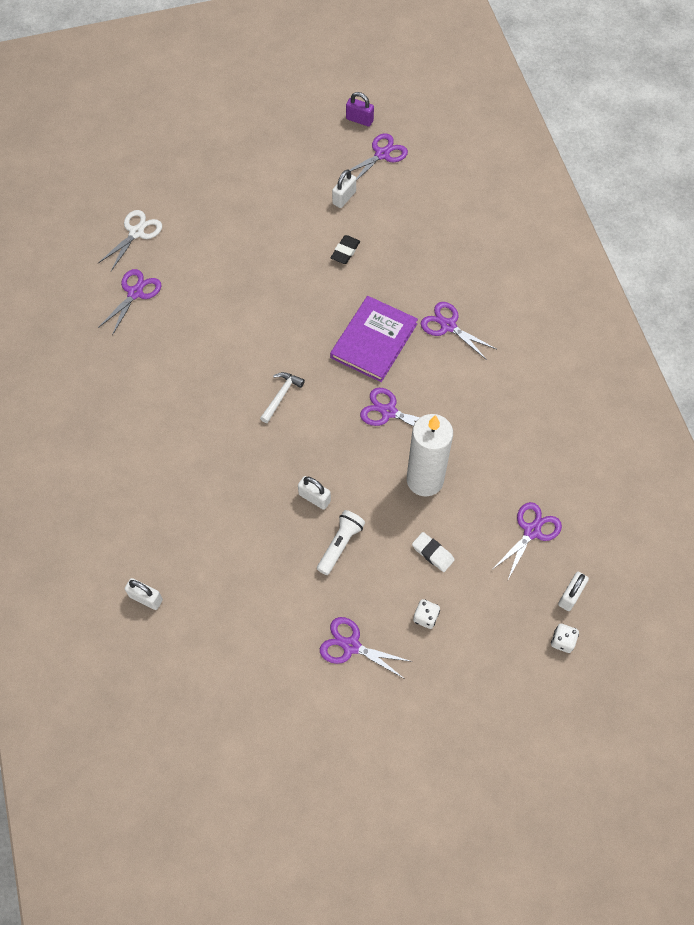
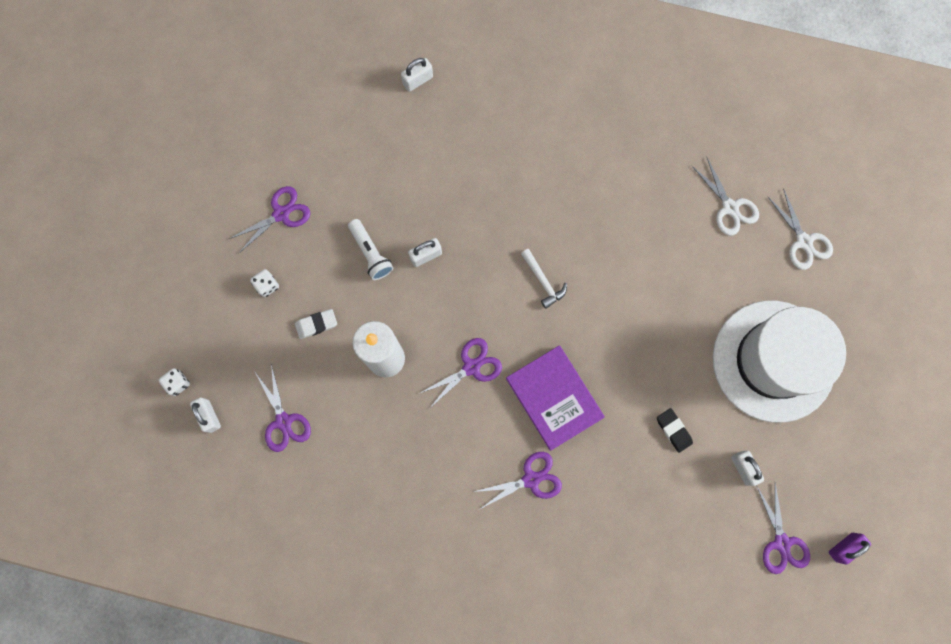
camera: 120 degrees right, 15 degrees up
purple scissors [98,269,162,336] -> white scissors [692,158,759,236]
none -> white hat [713,301,846,423]

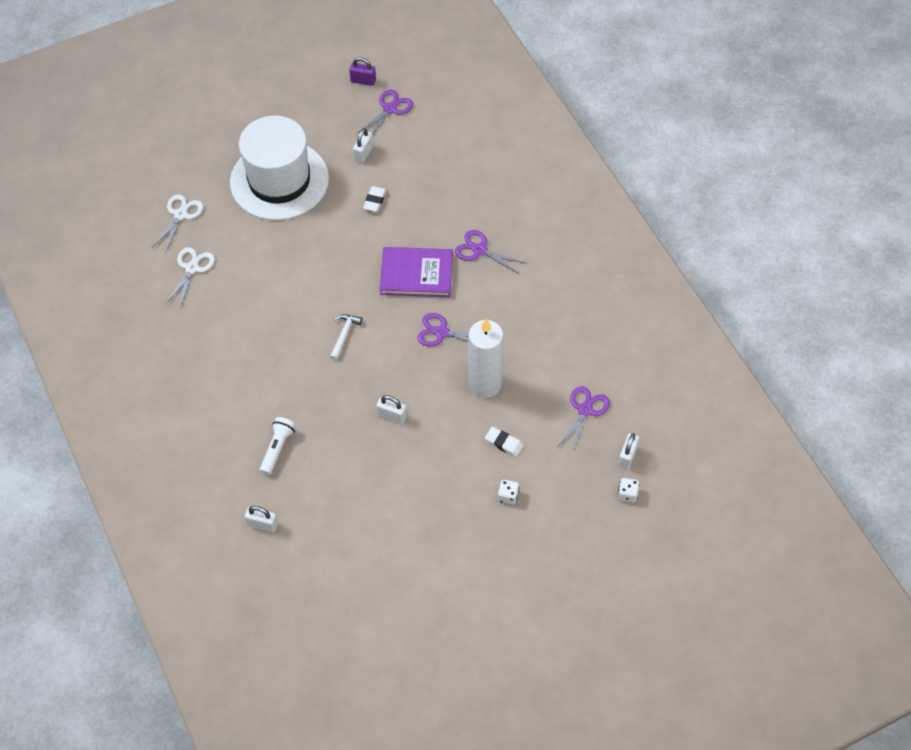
camera: 130 degrees left, 20 degrees down
purple scissors [229,186,310,253] -> none
white flashlight [348,219,393,280] -> white flashlight moved to [260,417,296,475]
purple book [506,346,605,451] -> purple book turned 75 degrees clockwise [379,247,453,297]
black eraser [657,408,693,453] -> white eraser [363,186,387,212]

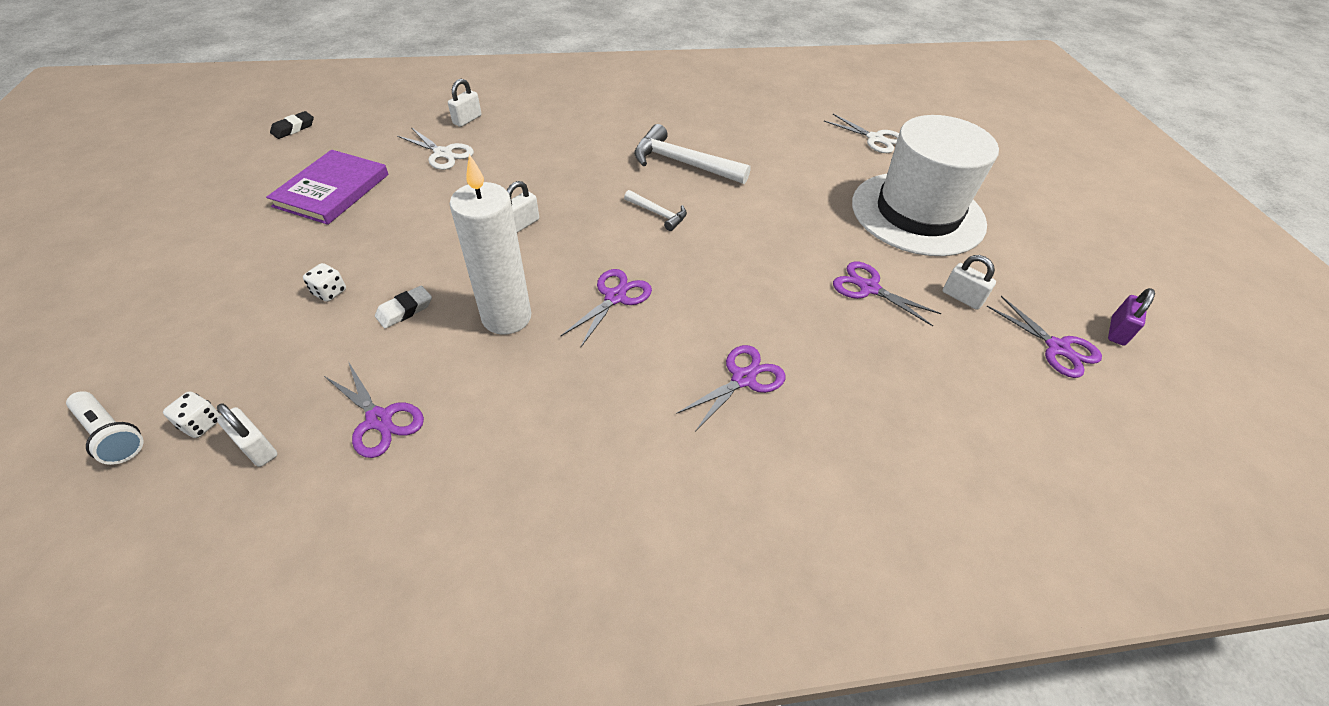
camera: 105 degrees right, 10 degrees down
white scissors [165,247,215,308] -> white scissors moved to [397,127,474,170]
white flashlight [260,417,296,475] -> white flashlight moved to [66,391,143,465]
white eraser [363,186,387,212] -> purple scissors [833,262,942,326]
purple book [379,247,453,297] -> purple book moved to [266,150,389,225]
none -> black eraser [270,111,314,139]
none -> white hammer [634,124,751,184]

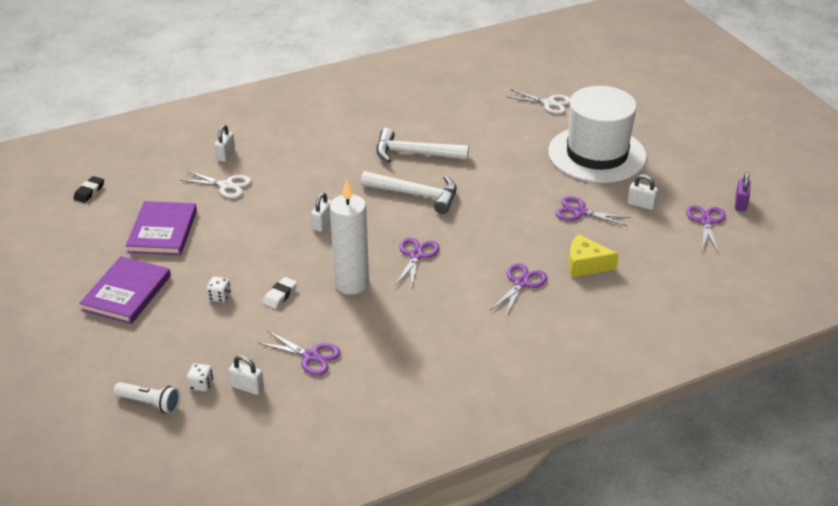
camera: 15 degrees left, 10 degrees down
white hammer [624,190,687,231] -> white hammer [361,171,457,214], size x1.89
purple scissors [987,296,1102,378] -> purple scissors turned 120 degrees counterclockwise [686,205,726,252]
none -> purple book [79,256,171,324]
none -> yellow cheese [568,234,619,277]

